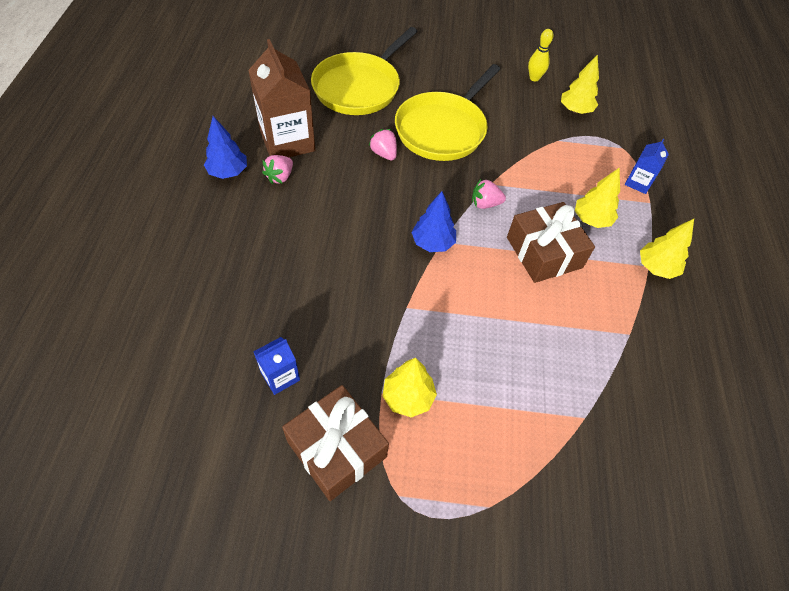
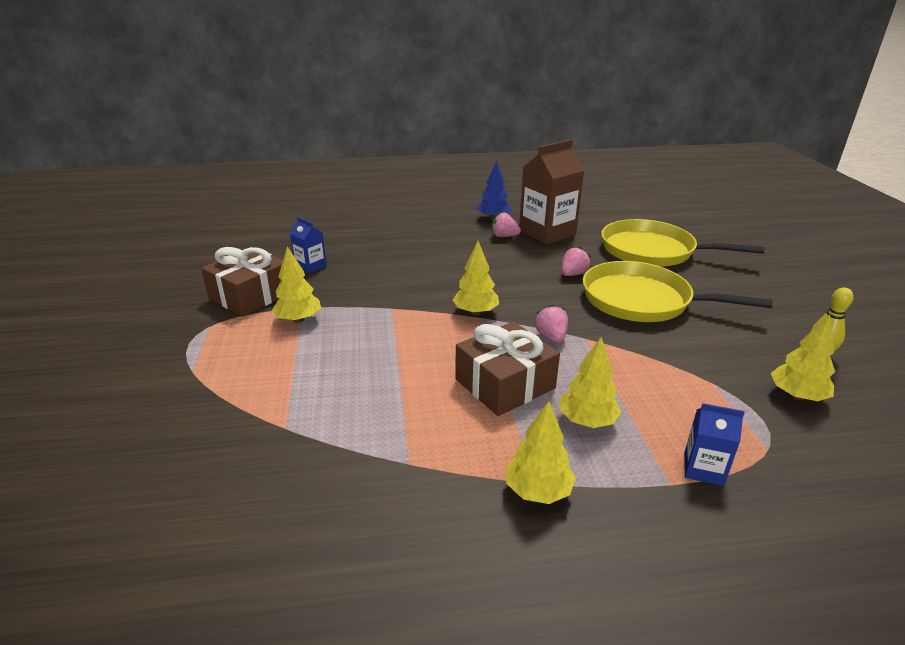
camera: 80 degrees right, 25 degrees down
blue tree [411,191,456,252] -> yellow tree [453,241,499,315]

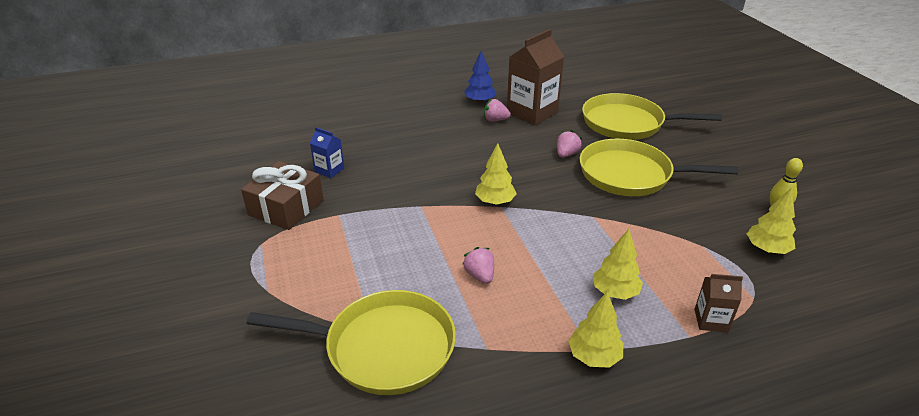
camera: 10 degrees left, 5 degrees up
yellow tree [272,246,321,323] -> none
brown gift [455,322,560,416] -> none
pink strawberry [534,304,568,343] -> pink strawberry moved to [462,247,494,284]
blue carton [684,403,745,486] -> brown carton [694,274,743,332]
none -> yellow pan [246,290,456,395]

